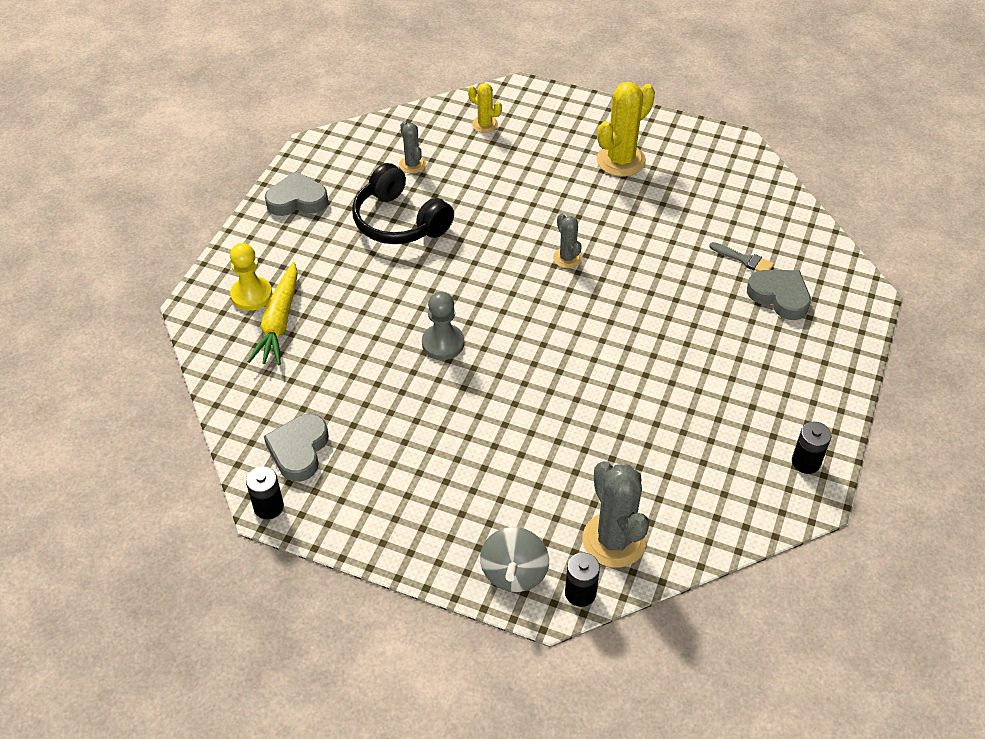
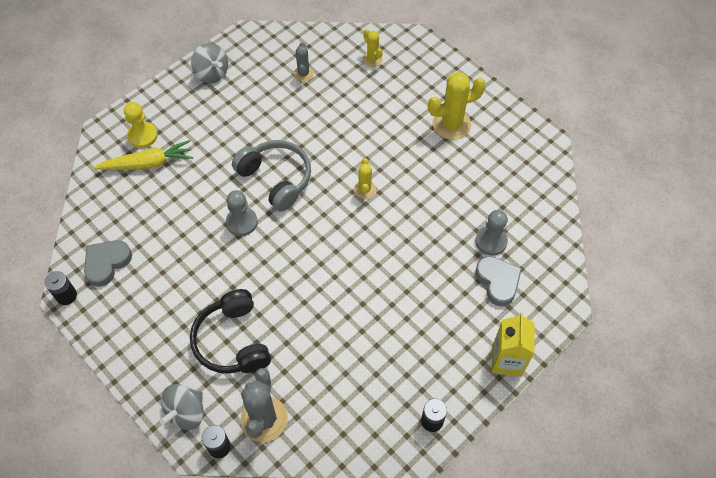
camera: 25 degrees right, 10 degrees up
yellow carrot [248,262,298,365] -> yellow carrot turned 135 degrees counterclockwise [93,140,193,170]
grey heart [265,171,328,216] -> grey spinning top [191,43,228,83]
black headphones [352,163,454,244] -> black headphones moved to [190,289,271,374]
grey cactus [553,213,582,268] -> yellow cactus [354,158,376,199]
grey brush [709,242,774,271] -> grey pawn [475,210,508,256]
none -> grey headphones [232,140,311,212]
none -> yellow carton [492,313,535,376]

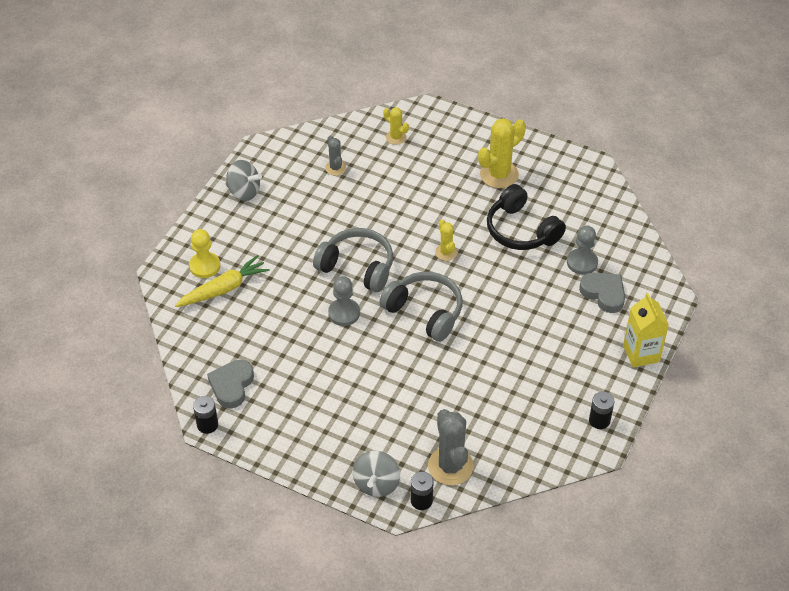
camera: 20 degrees left, 10 degrees down
black headphones [190,289,271,374] -> black headphones moved to [487,184,566,250]
none -> grey headphones [379,272,463,342]

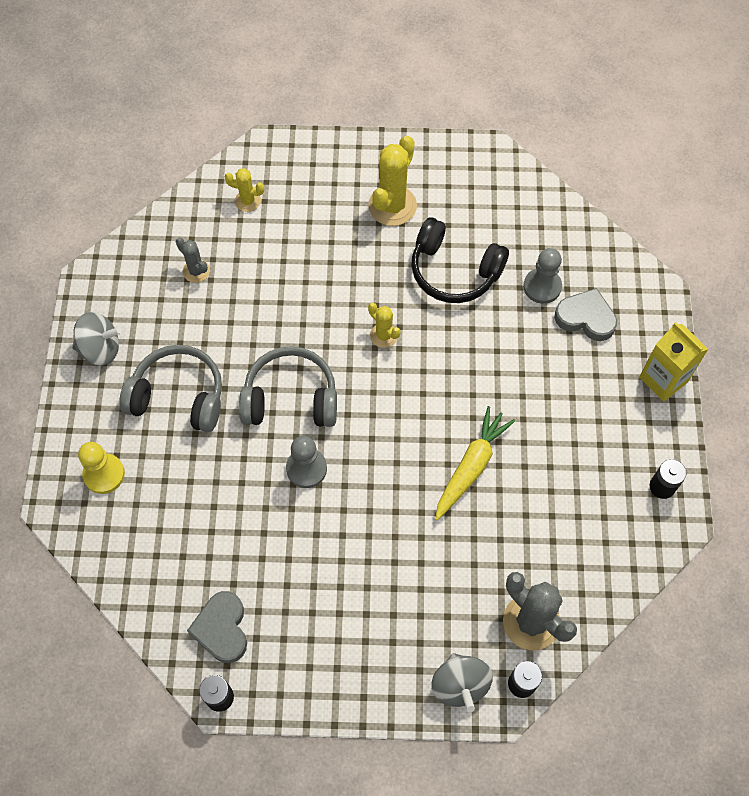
camera: 25 degrees left, 15 degrees up
yellow carrot [175,255,270,307] -> yellow carrot moved to [435,406,515,520]
grey headphones [379,272,463,342] -> grey headphones moved to [119,345,222,432]

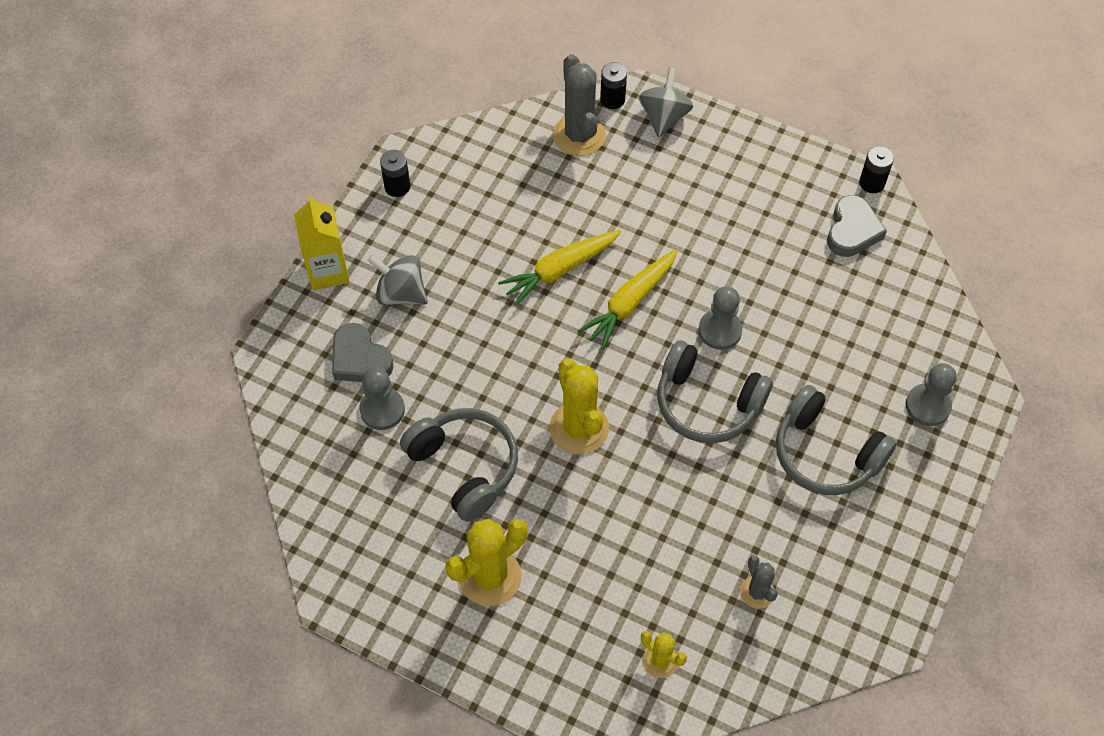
camera: 155 degrees left, 5 degrees down
grey spinning top [72,312,122,366] -> grey spinning top moved to [367,255,428,305]
yellow pawn [78,442,125,494] -> grey pawn [906,363,957,426]
yellow cactus [368,303,400,348] -> yellow cactus [549,358,609,454], size x1.83
black headphones [412,217,509,303] -> grey headphones [400,408,518,522]
none -> yellow carrot [578,249,678,350]

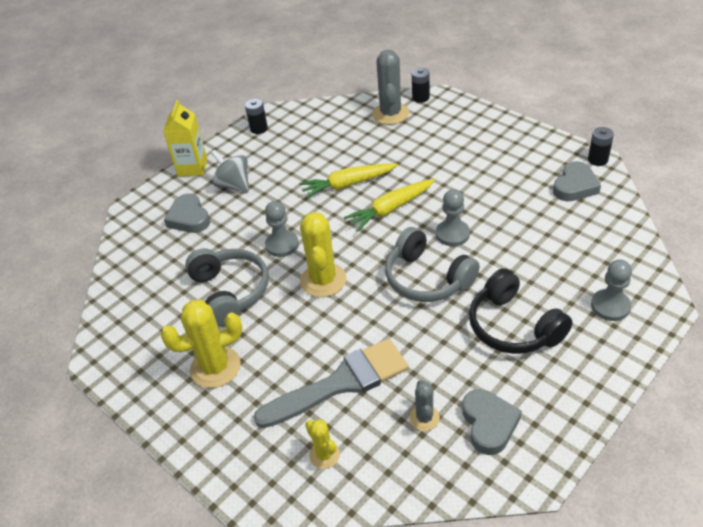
camera: 20 degrees right, 15 degrees down
grey pawn [359,367,405,430] -> grey pawn moved to [265,201,299,257]
grey spinning top [638,67,694,138] -> none
grey headphones [776,385,897,495] -> black headphones [469,268,573,354]
none -> grey brush [253,339,409,428]
none -> grey heart [462,389,522,455]

